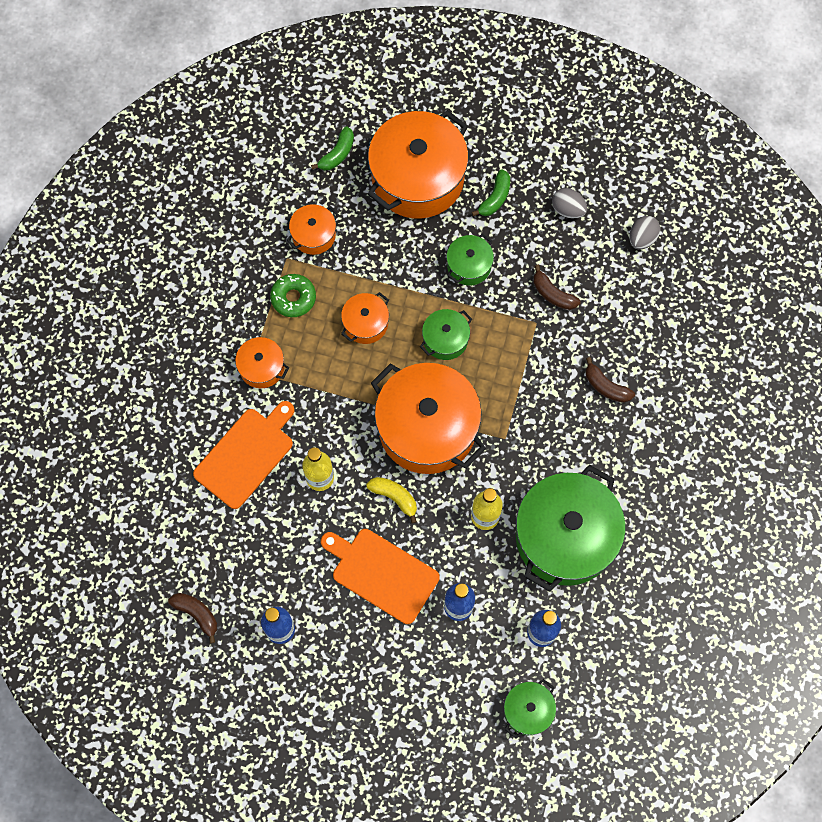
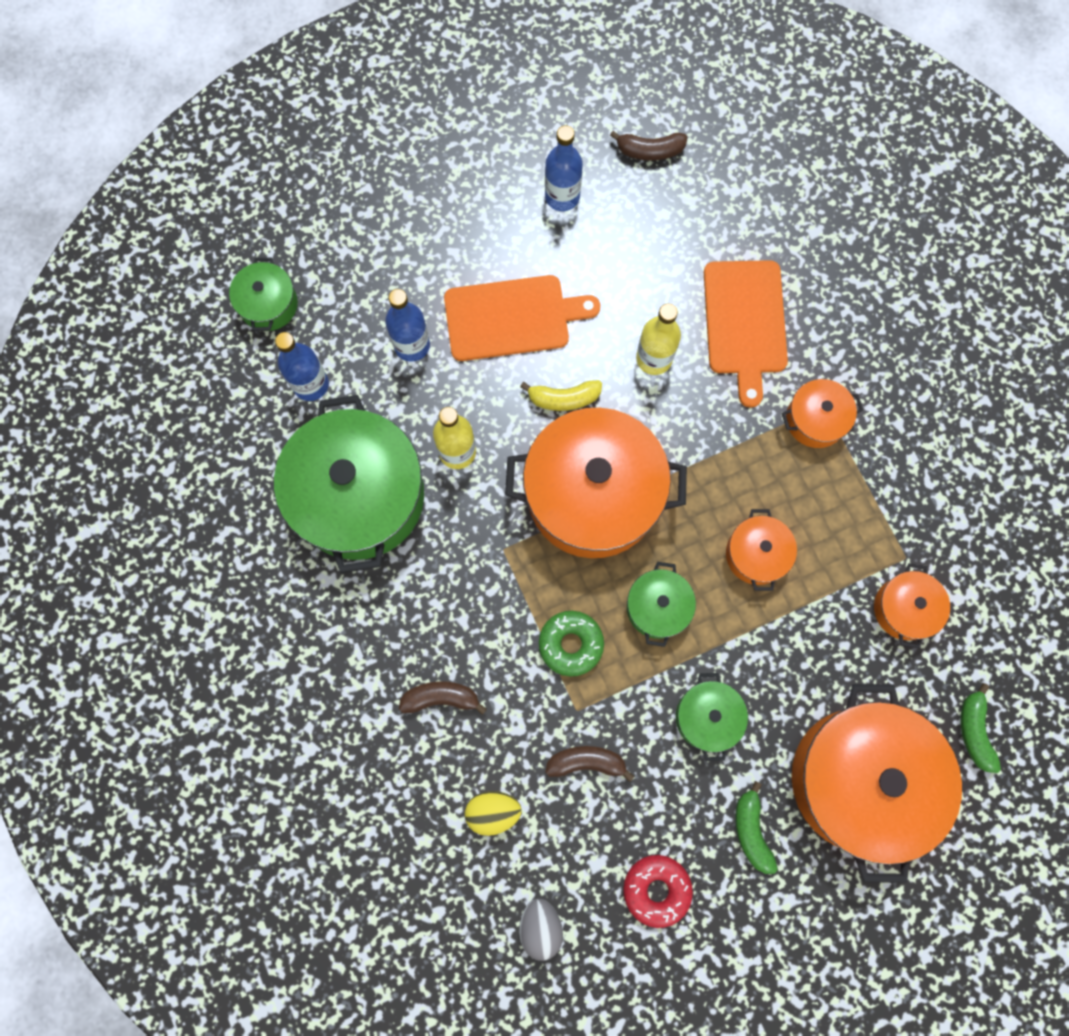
camera: 140 degrees right, 5 degrees up
green donut [270,274,316,317] -> green donut moved to [539,611,604,677]
grey egg [552,188,587,218] -> red donut [623,855,693,928]
none -> yellow egg [465,791,522,836]

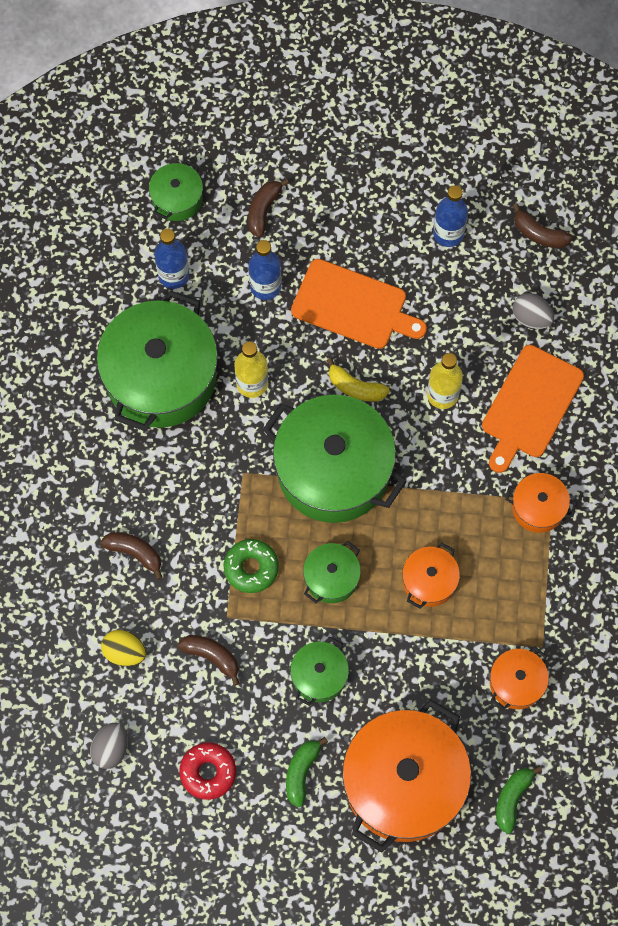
camera: 30 degrees right, 5 degrees down
orange pot [505,408,687,558] -> green pot [263,395,407,523]
none -> brown banana [248,179,289,237]
none -> grey egg [512,293,554,329]

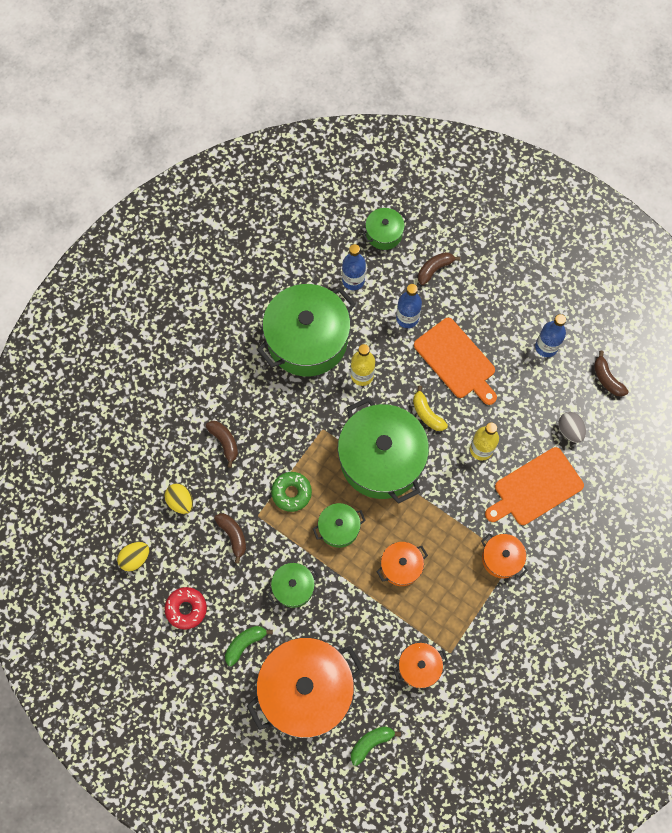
camera: 30 degrees right, 0 degrees up
grey egg [90,722,128,769] -> yellow egg [117,542,149,572]

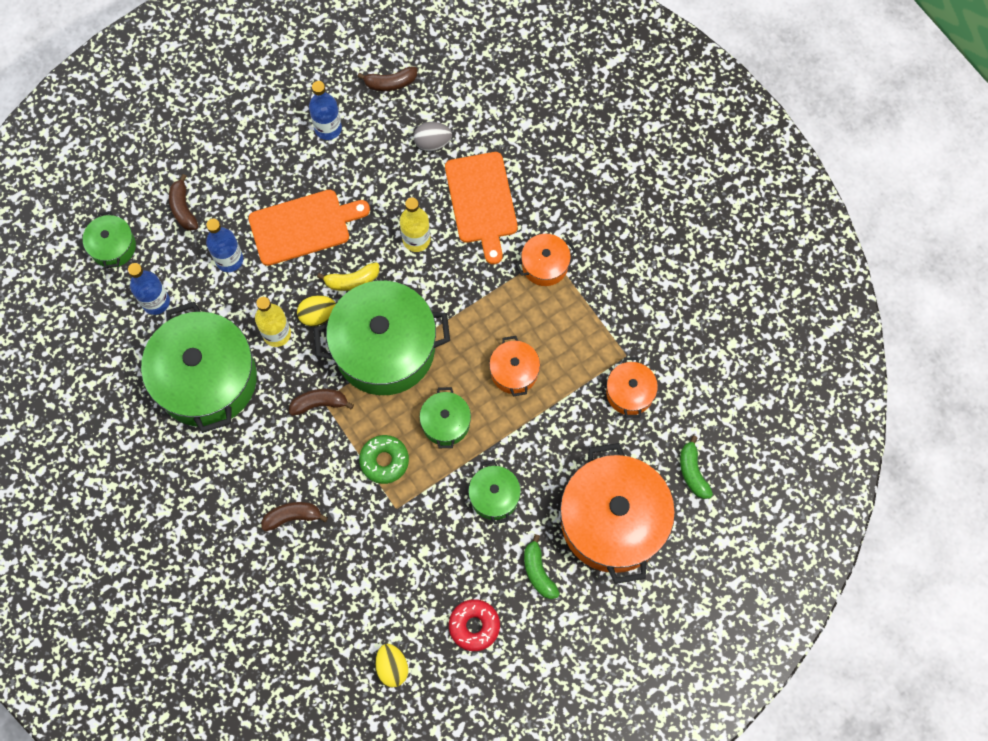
camera: 70 degrees left, 0 degrees up
yellow egg [165,484,193,514] -> yellow egg moved to [297,295,336,327]
brown banana [214,513,246,563] -> brown banana moved to [289,389,354,416]

